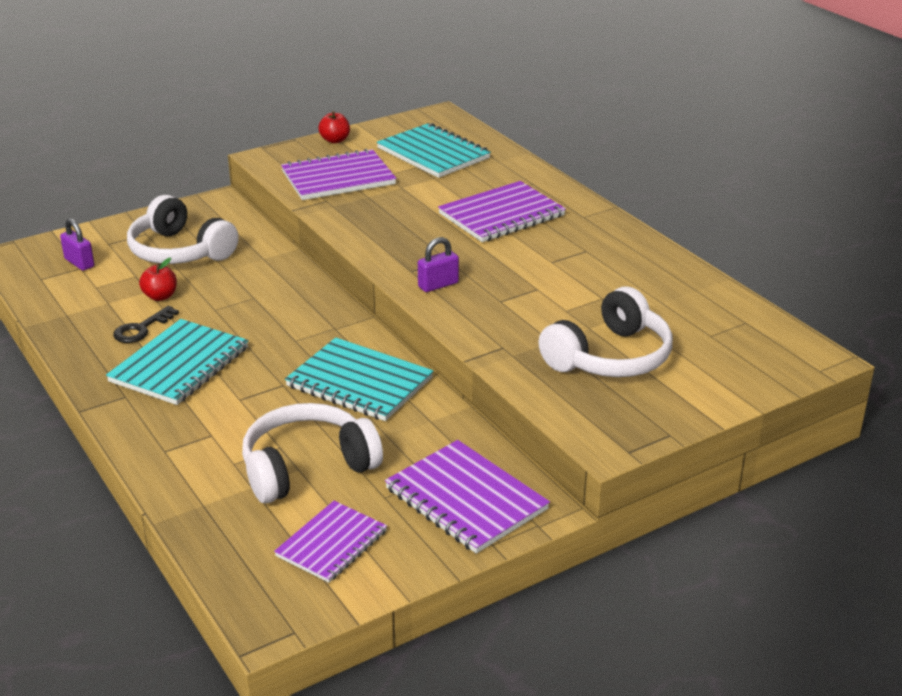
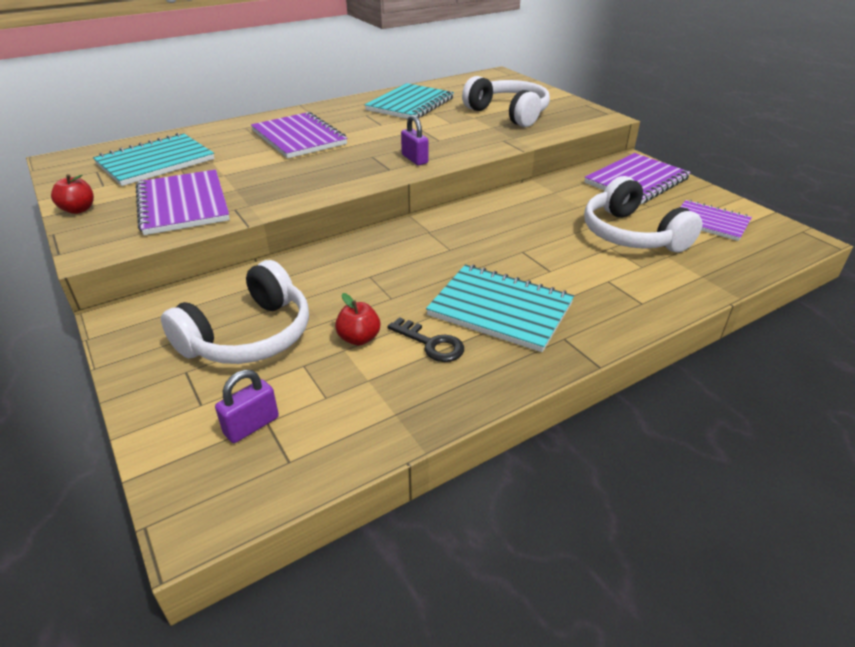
camera: 90 degrees left, 5 degrees up
turquoise notebook [285,337,433,421] -> turquoise notebook moved to [365,83,454,119]

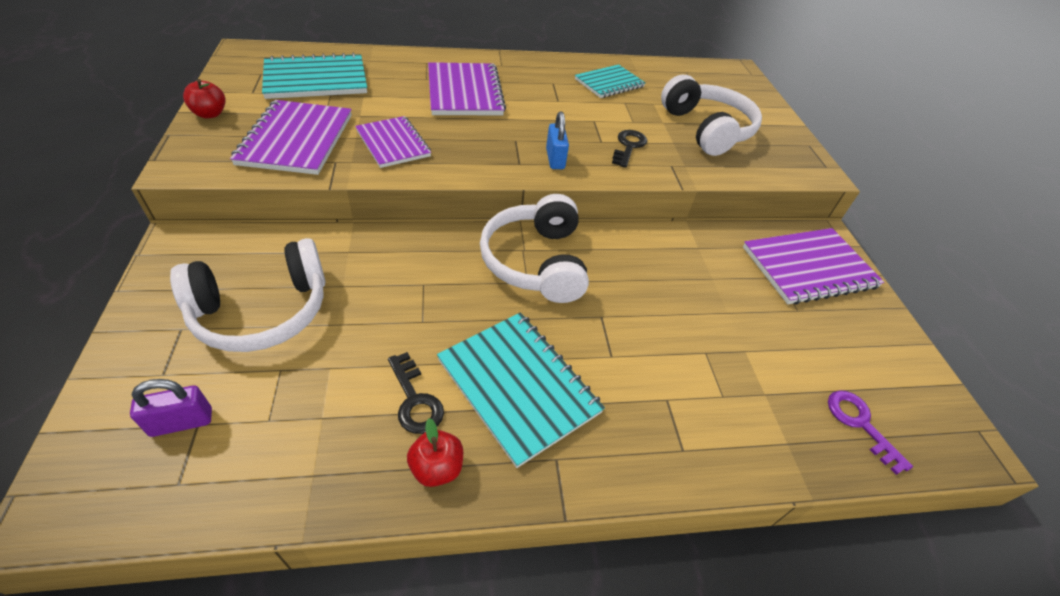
camera: 20 degrees right, 10 degrees up
red apple [335,293,380,346] -> red apple moved to [407,418,463,487]
turquoise notebook [365,83,454,119] -> turquoise notebook [575,64,645,98], size x0.66
purple padlock [401,115,428,165] -> blue padlock [546,112,569,169]
white headphones [584,176,702,252] -> white headphones moved to [480,194,589,303]
purple notebook [680,200,752,241] -> purple notebook moved to [355,116,431,168]
none -> black key [612,130,647,168]
none -> purple key [828,390,913,475]

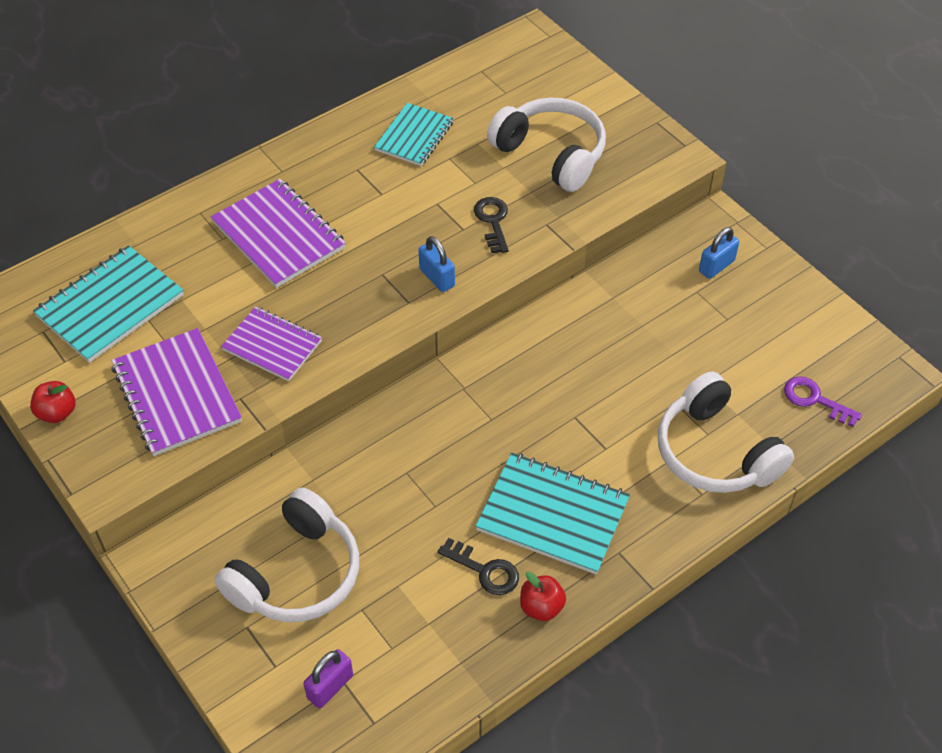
camera: 25 degrees left, 5 degrees up
white headphones [480,194,589,303] -> white headphones moved to [658,372,794,493]
purple notebook [743,228,884,305] -> blue padlock [699,227,739,279]

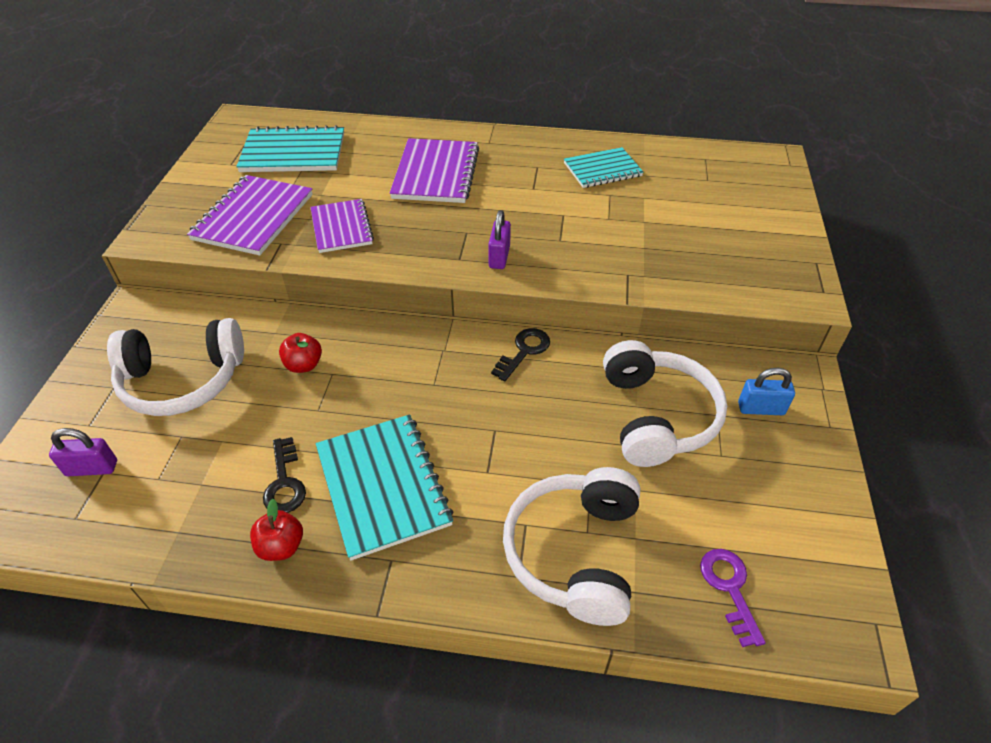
camera: 45 degrees right, 5 degrees down
red apple [30,381,75,423] -> red apple moved to [279,333,322,373]
blue padlock [418,236,455,292] -> purple padlock [488,210,511,269]
black key [474,197,509,253] -> black key moved to [491,328,550,382]
white headphones [487,98,606,192] -> white headphones moved to [603,340,727,467]

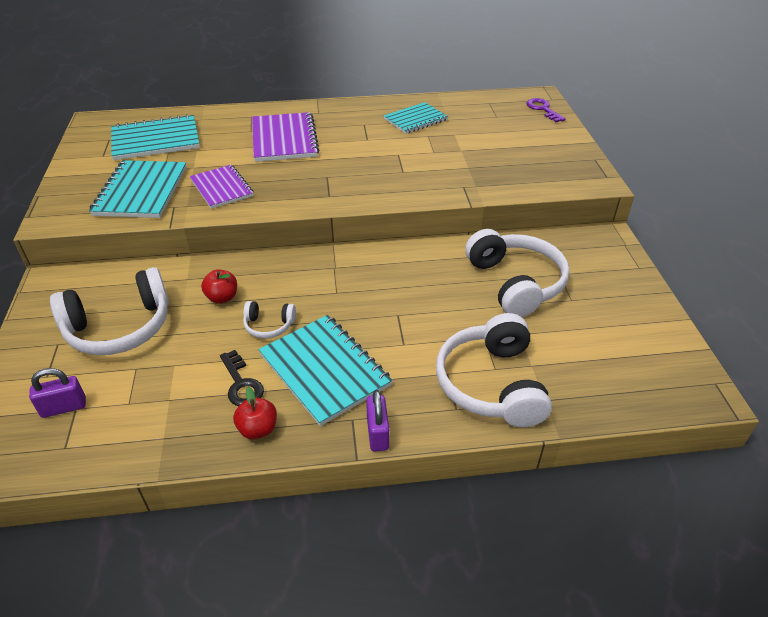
camera: 15 degrees left, 5 degrees down
purple notebook [187,175,313,256] -> turquoise notebook [89,160,187,218]
purple padlock [488,210,511,269] -> purple padlock moved to [366,390,389,452]
black key [491,328,550,382] -> none
purple key [700,549,766,647] -> purple key moved to [527,98,565,122]
blue padlock [738,368,795,415] -> none
none -> white headphones [243,301,296,339]

